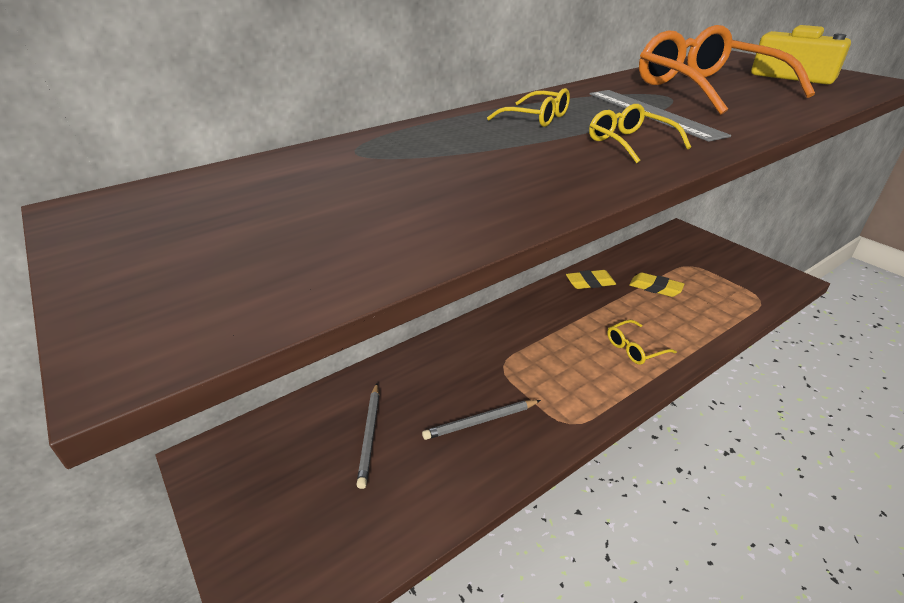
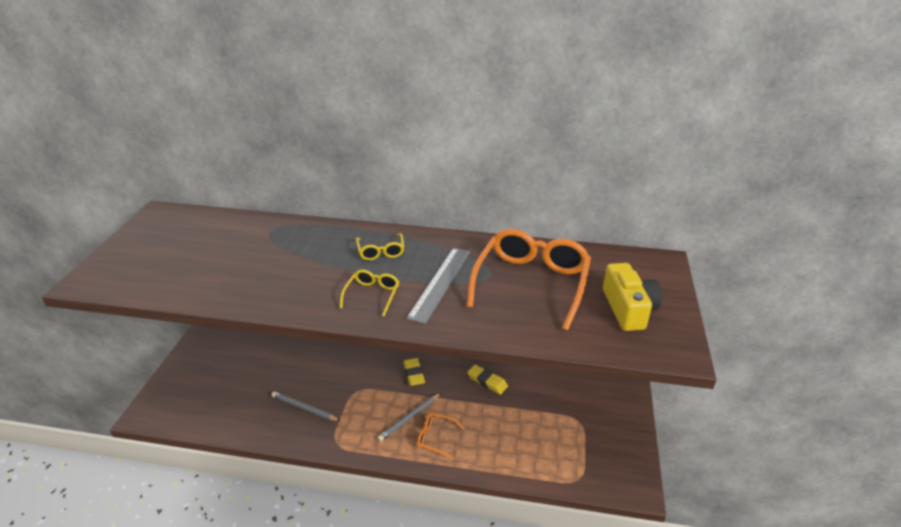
camera: 45 degrees right, 0 degrees up
grey pencil [357,383,379,489] -> grey pencil moved to [377,393,441,441]
yellow glasses [607,320,677,365] -> orange glasses [417,413,465,460]
yellow eraser [629,273,684,297] -> yellow eraser moved to [403,358,425,386]

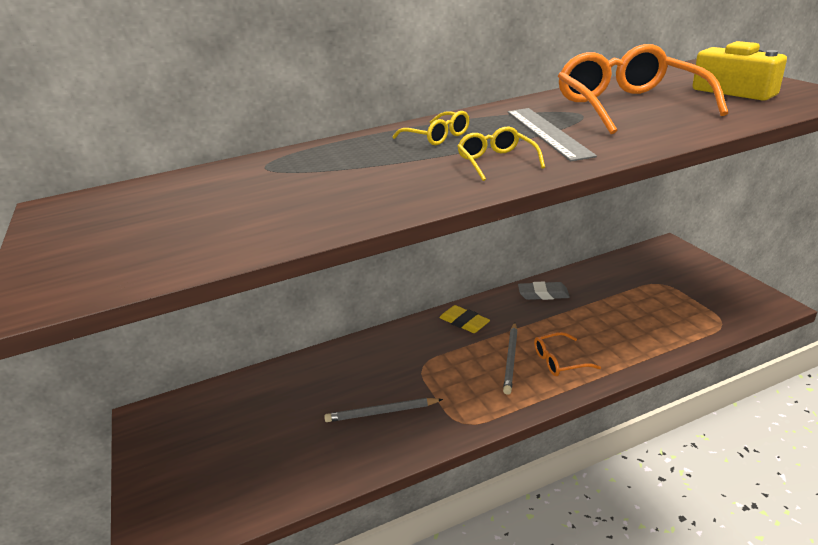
camera: 30 degrees left, 5 degrees down
yellow eraser [467,364,508,395] -> grey eraser [518,281,570,300]

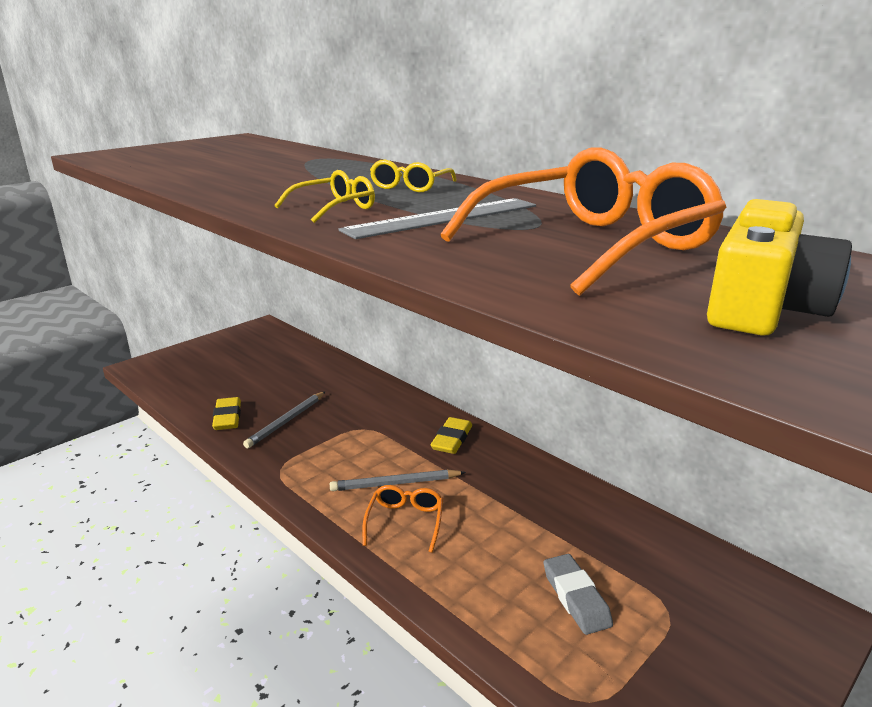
camera: 65 degrees right, 5 degrees down
grey pencil [324,398,443,422] -> grey pencil turned 120 degrees counterclockwise [243,391,326,448]
grey eraser [518,281,570,300] -> grey eraser moved to [544,554,613,635]
orange glasses [534,332,601,376] -> orange glasses turned 45 degrees clockwise [362,485,443,553]
none -> yellow eraser [212,397,241,430]

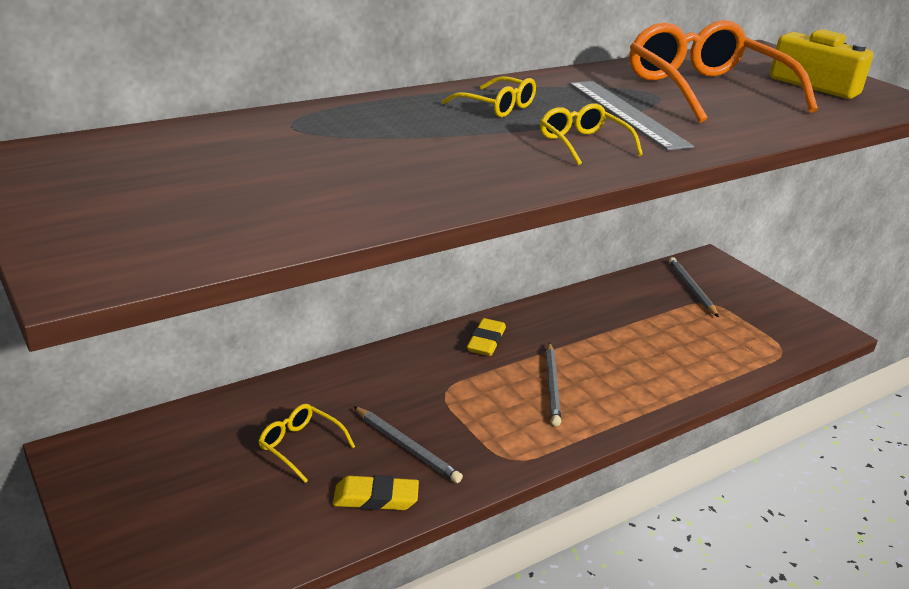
camera: 80 degrees left, 5 degrees up
orange glasses [362,485,443,553] -> none
yellow eraser [430,417,472,454] -> yellow eraser turned 75 degrees clockwise [467,318,506,356]
grey eraser [544,554,613,635] -> none
none -> yellow glasses [258,404,355,483]
none -> grey pencil [669,257,719,317]

